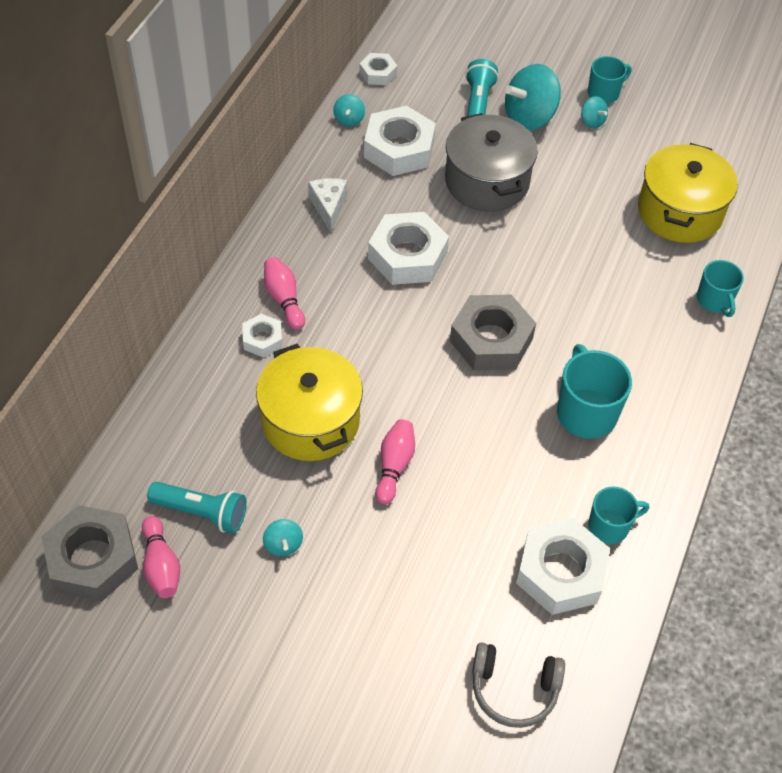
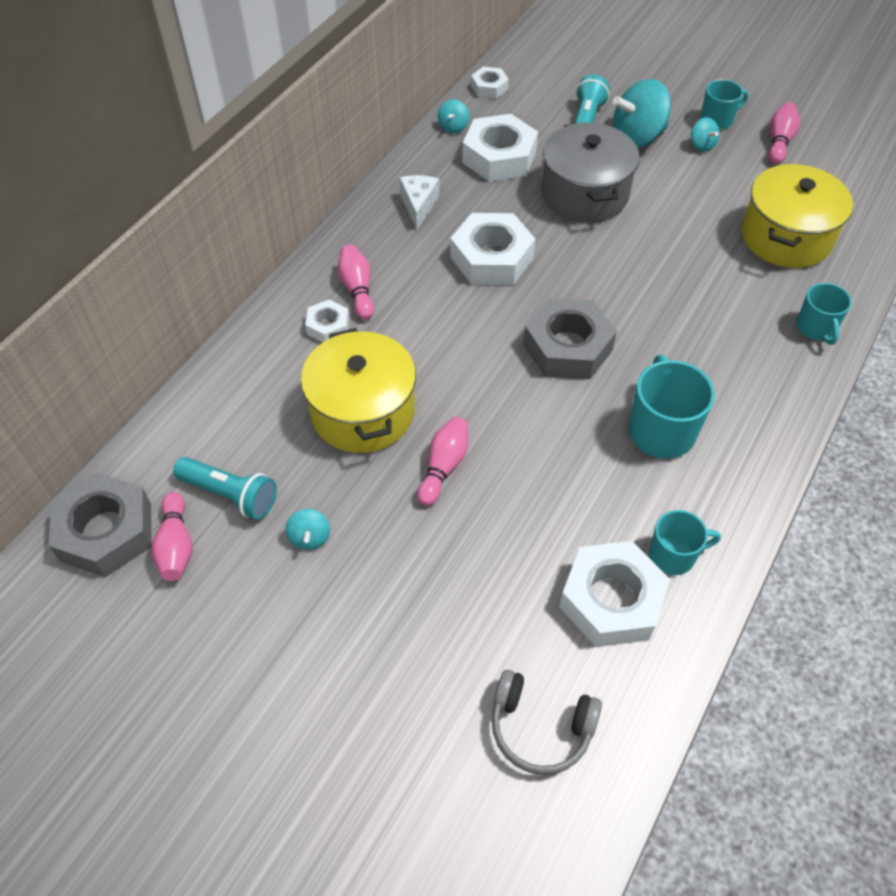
camera: 10 degrees right, 0 degrees up
none -> pink bowling pin [768,102,800,164]

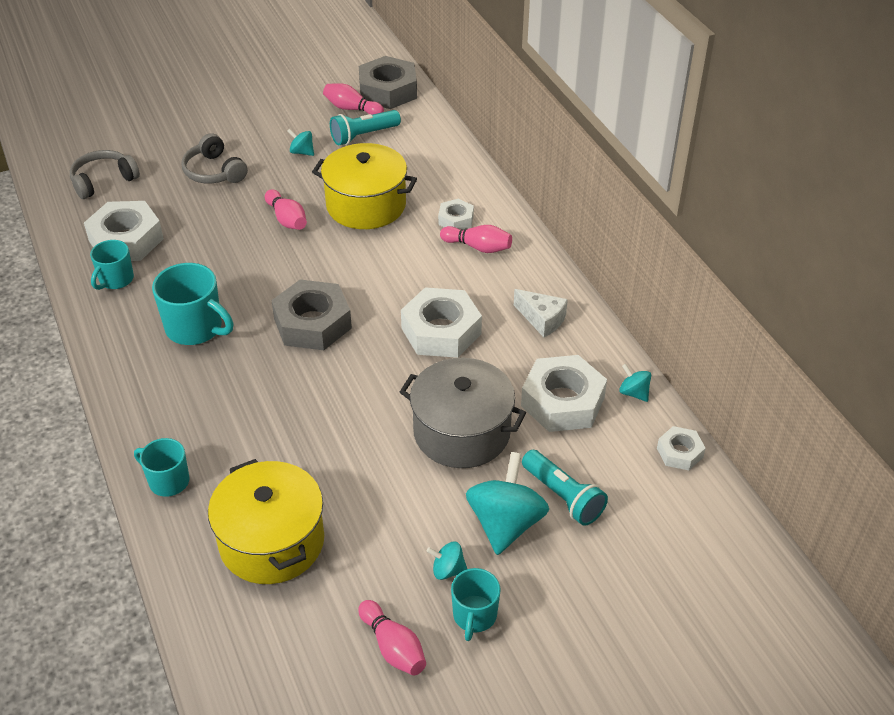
camera: 125 degrees right, 10 degrees down
none -> grey headphones [181,133,248,184]

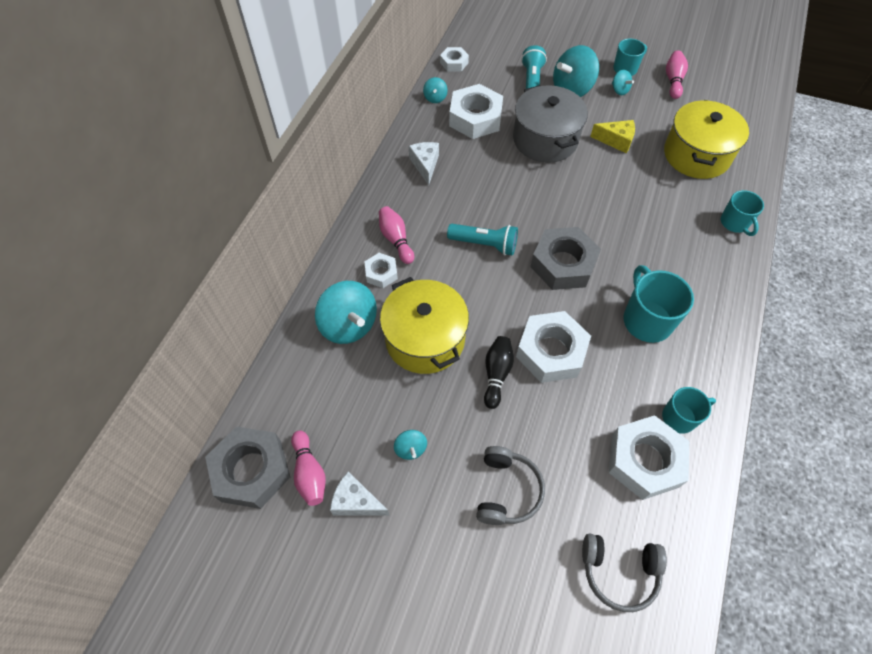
camera: 135 degrees left, 15 degrees up
pink bowling pin [265,189,307,230] -> black bowling pin [484,336,514,409]
turquoise flashlight [330,110,401,145] -> turquoise flashlight moved to [447,224,518,256]
white nut [401,288,482,358] -> white nut moved to [516,311,591,383]
none -> turquoise spinning top [315,281,377,344]
none -> white cheese [330,471,389,516]
none -> yellow cheese [590,120,635,153]

